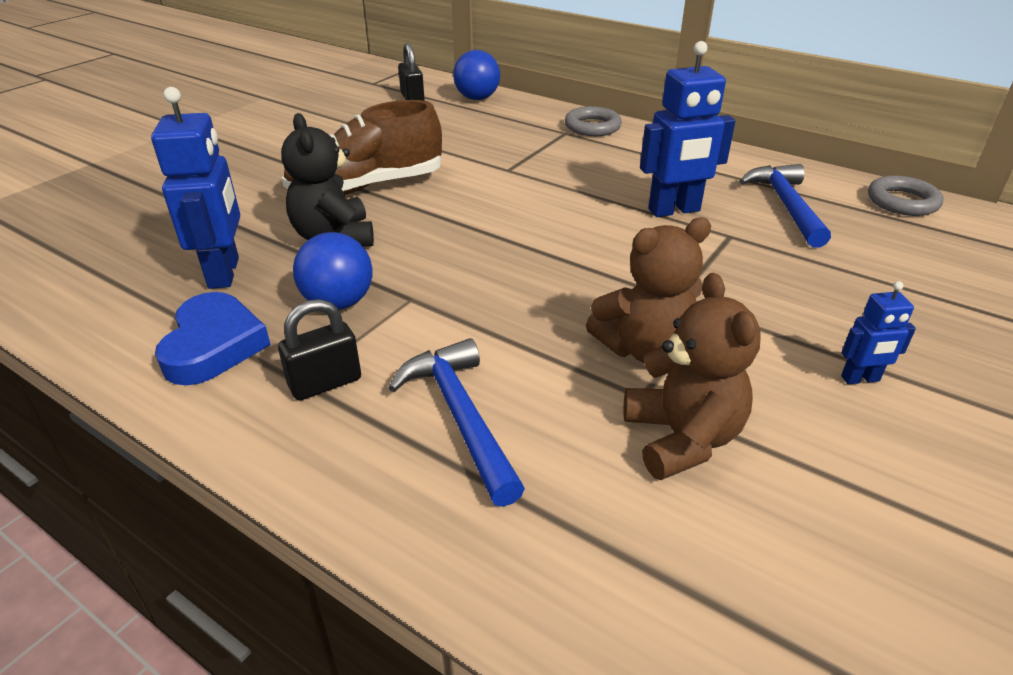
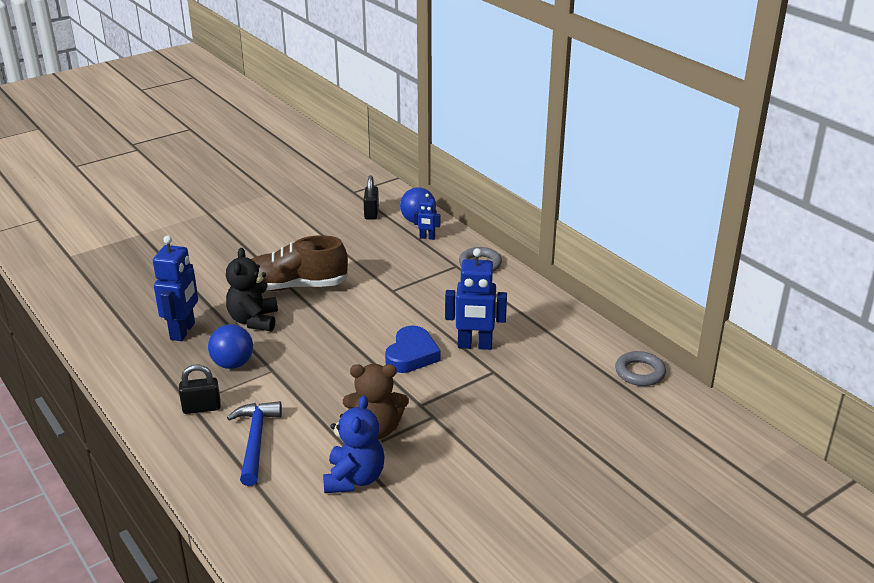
camera: 20 degrees right, 5 degrees down
blue heart [155,292,271,385] -> blue heart moved to [385,326,441,373]
brown teddy bear [623,273,761,480] -> blue teddy bear [323,395,385,493]
blue hammer [739,164,831,248] -> none
blue robot [841,281,916,384] -> blue robot moved to [414,193,440,240]

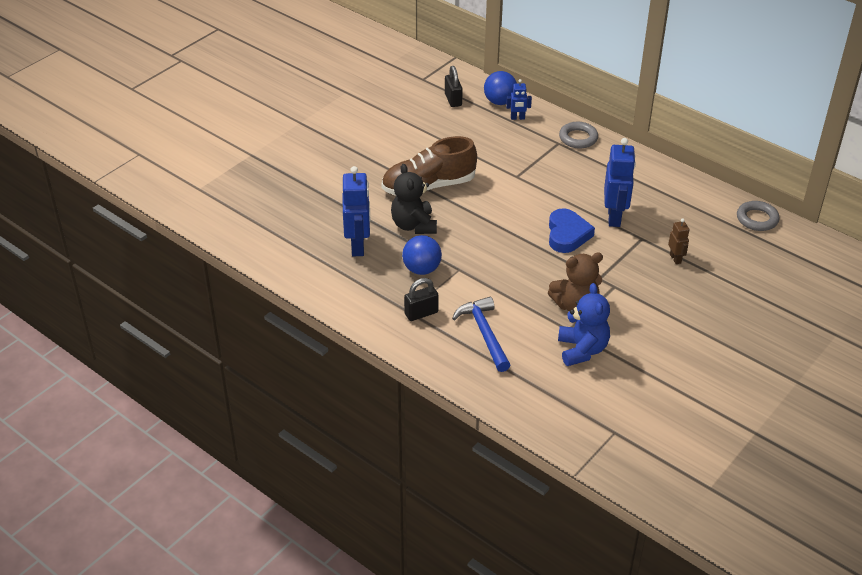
camera: 15 degrees left, 10 degrees up
blue robot [445,248,507,350] -> blue robot turned 75 degrees counterclockwise [604,138,636,227]
none -> brown robot [668,218,689,264]

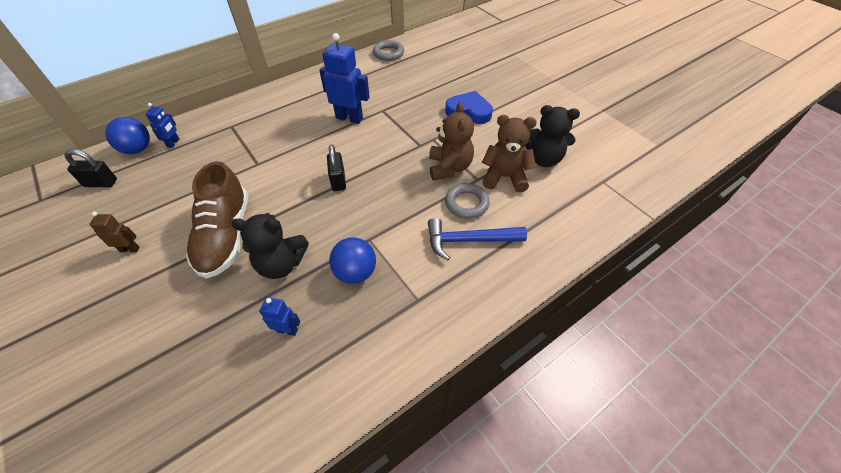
camera: 75 degrees left, 10 degrees up
blue robot [343,166,370,256] -> blue robot [259,297,300,336], size x0.52
black padlock [404,278,439,321] -> black padlock moved to [327,144,346,191]
blue heart [549,208,595,253] -> blue heart moved to [445,91,493,124]
blue teddy bear [558,283,610,366] -> brown teddy bear [482,115,537,192]
grey ring [559,122,598,148] -> grey ring moved to [445,183,490,219]
brown robot [668,218,689,264] -> brown robot moved to [89,212,139,252]
none -> black teddy bear [525,105,580,167]

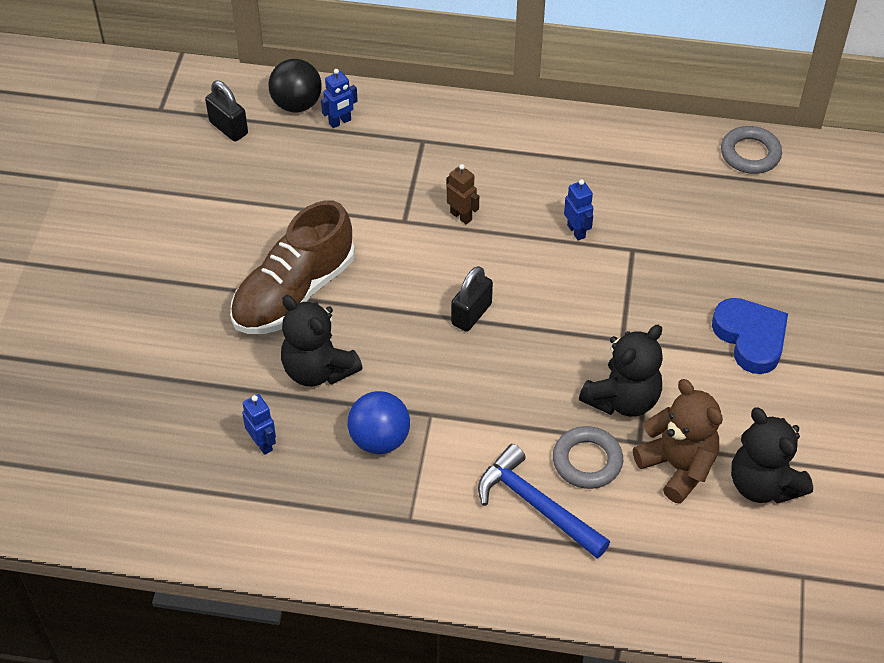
camera: 45 degrees right, 0 degrees up
brown robot [89,212,139,252] -> brown robot moved to [446,164,479,224]
blue ball [105,117,150,154] -> black ball [268,59,322,113]
blue robot [319,33,370,124] -> blue robot [564,179,593,240], size x0.52
brown teddy bear [429,102,474,181] -> black teddy bear [579,325,663,417]

